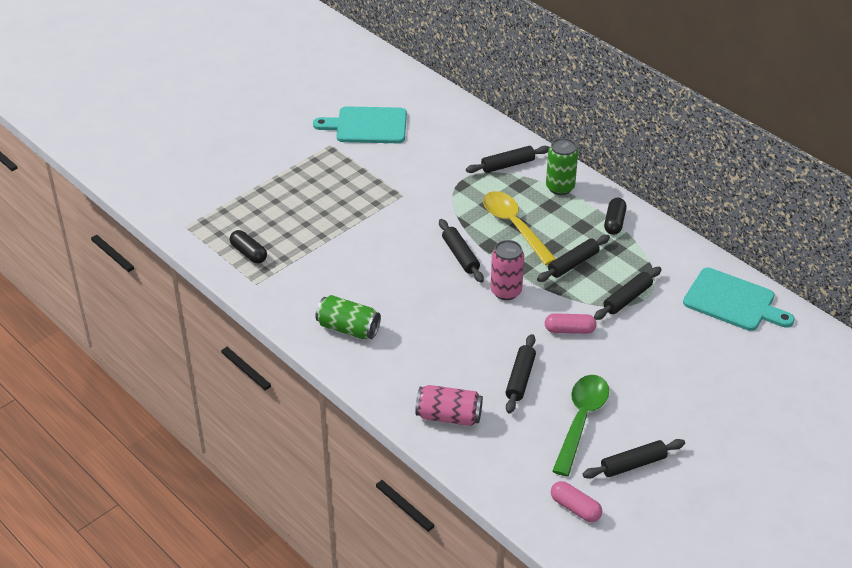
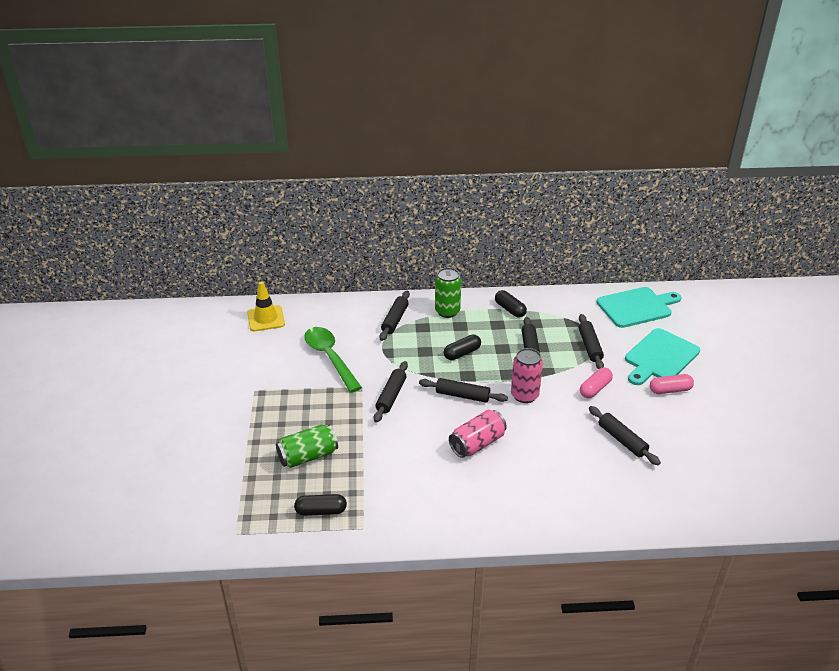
camera: 50 degrees left, 5 degrees down
turquoise cutting board [313,106,407,143] -> turquoise cutting board moved to [625,328,700,385]
green can [316,295,381,339] -> green can moved to [276,425,338,468]
pink can [415,385,483,426] -> pink can moved to [449,410,507,458]
yellow spoon [483,191,556,265] -> black capsule [444,334,481,360]
pink capsule [551,481,602,522] -> pink capsule moved to [650,374,694,394]
green spoon [552,375,609,476] -> green spoon moved to [304,327,362,392]
black rolling pin [583,439,685,479] -> black rolling pin moved to [374,361,408,423]
none -> yellow traffic cone [247,281,285,331]

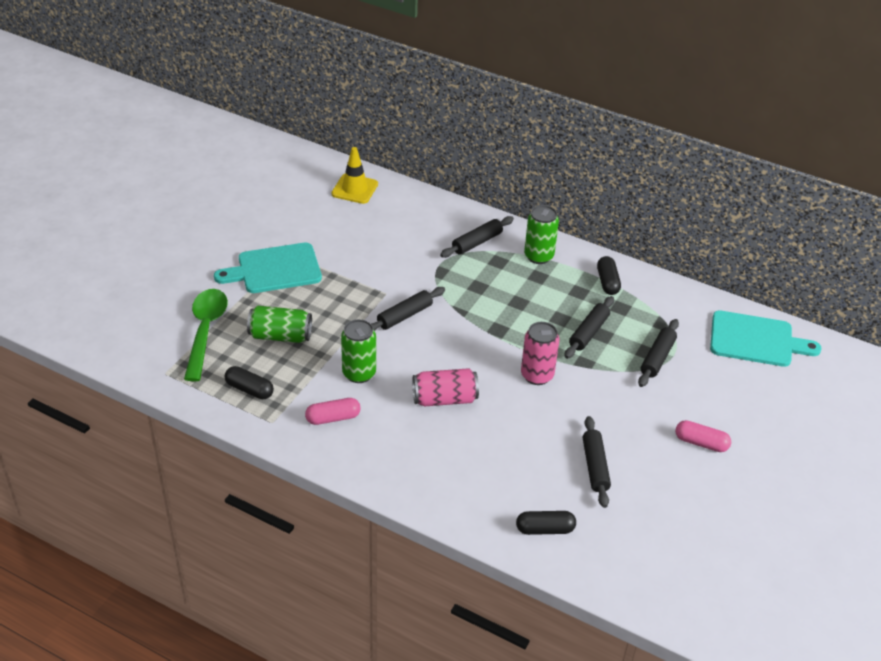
camera: 30 degrees right, 5 degrees up
green spoon [304,327,362,392] -> green spoon moved to [184,289,228,381]
black rolling pin [419,378,508,403] -> none
black capsule [444,334,481,360] -> black capsule moved to [516,511,576,535]
pink capsule [580,368,613,398] -> pink capsule moved to [305,398,361,425]
turquoise cutting board [625,328,700,385] -> turquoise cutting board moved to [214,243,322,293]
none -> green can [341,319,376,383]

